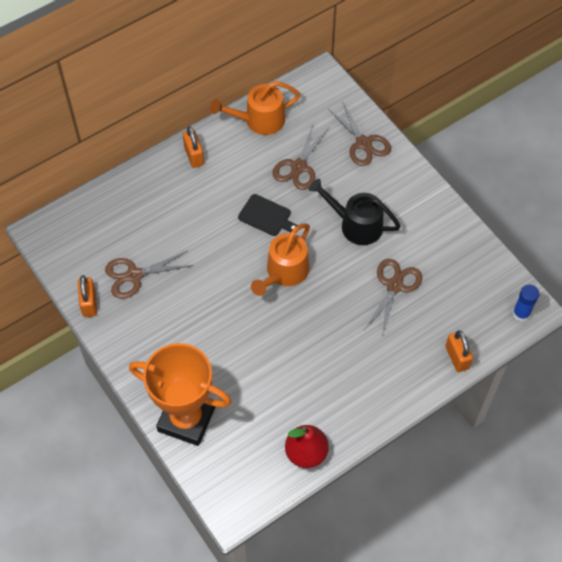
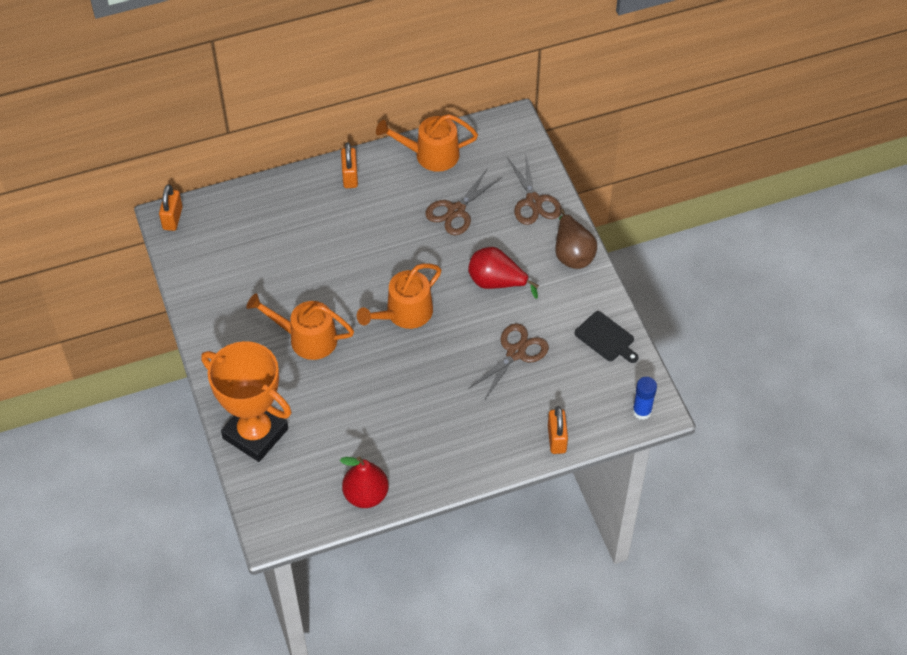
camera: 15 degrees right, 5 degrees down
orange padlock [78,275,97,317] -> orange padlock moved to [159,184,183,231]
brown scissors [105,251,193,299] -> none
black cutting board [238,194,297,236] -> black cutting board moved to [574,311,638,363]
black watering can [309,179,401,245] -> red pear [468,247,539,299]
none -> orange watering can [247,293,354,360]
none -> brown pear [555,209,597,269]

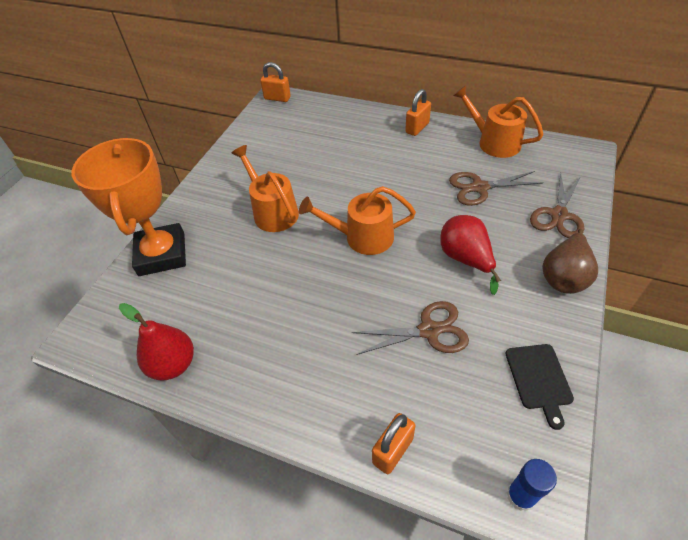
camera: 45 degrees right, 5 degrees down
orange padlock [159,184,183,231] -> orange padlock turned 60 degrees clockwise [260,62,291,102]

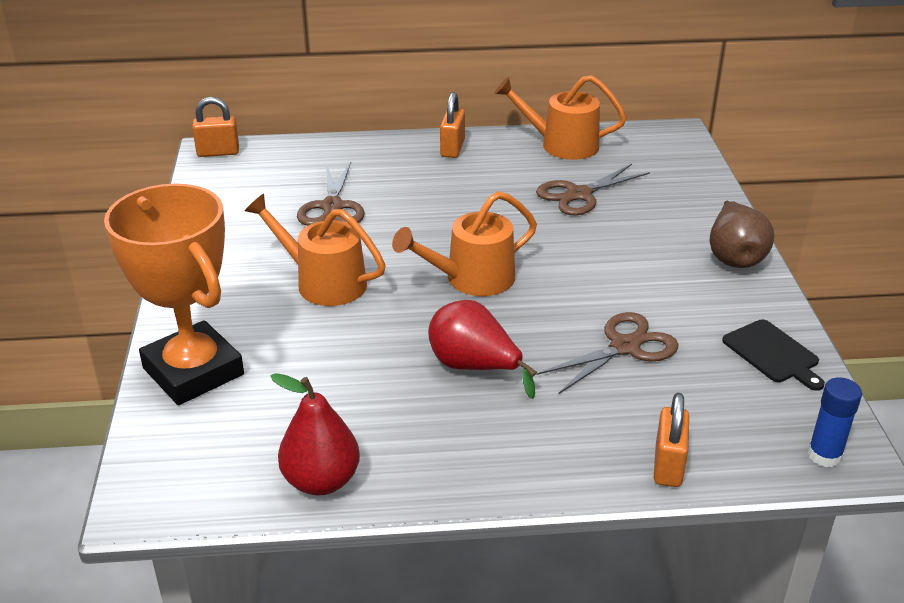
camera: 30 degrees left, 15 degrees down
red pear [440,215,501,295] -> red pear moved to [428,300,537,399]
brown scissors [530,173,584,238] -> brown scissors moved to [297,162,365,226]

